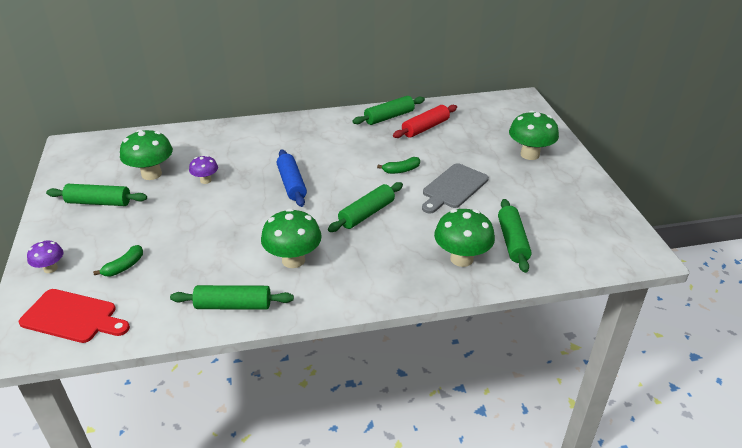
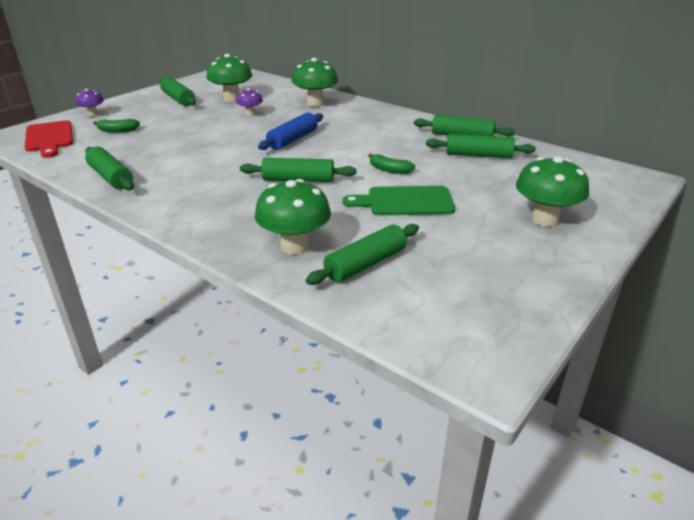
camera: 50 degrees right, 5 degrees down
green mushroom [261,209,322,268] -> green mushroom moved to [292,58,338,107]
red rolling pin [393,105,457,138] -> green rolling pin [426,134,536,158]
grey cutting board [422,163,489,213] -> green cutting board [342,186,455,215]

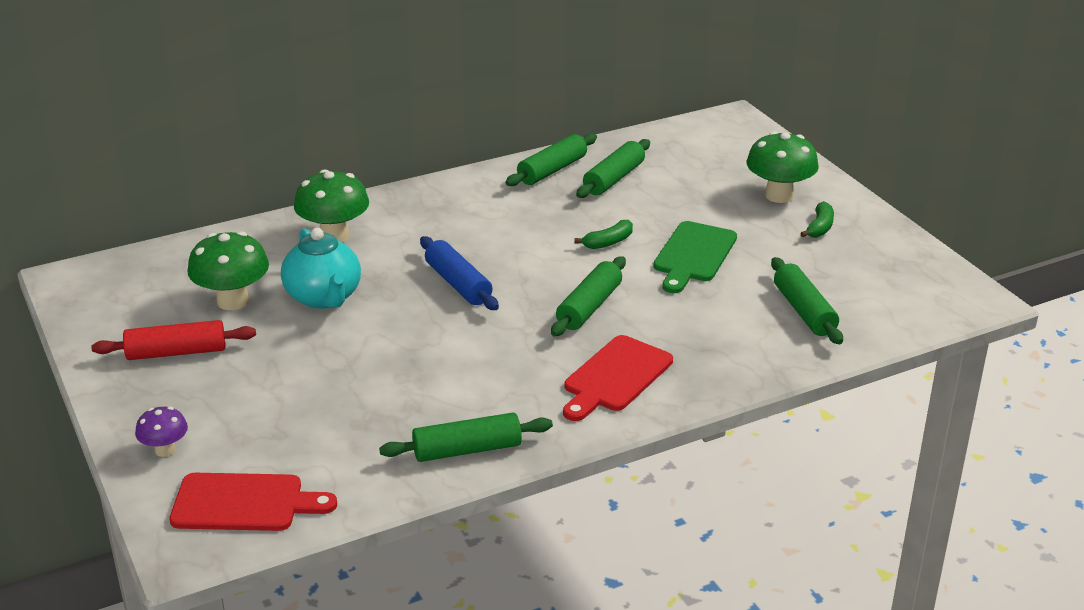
camera: 65 degrees left, 0 degrees up
green banana [93,119,140,132] -> green banana moved to [800,201,834,238]
green rolling pin [160,77,196,106] -> red rolling pin [91,320,256,360]
purple mushroom [236,88,263,116] -> turquoise teapot [281,228,361,309]
green mushroom [255,179,331,255] -> none
none -> red cutting board [563,335,673,421]

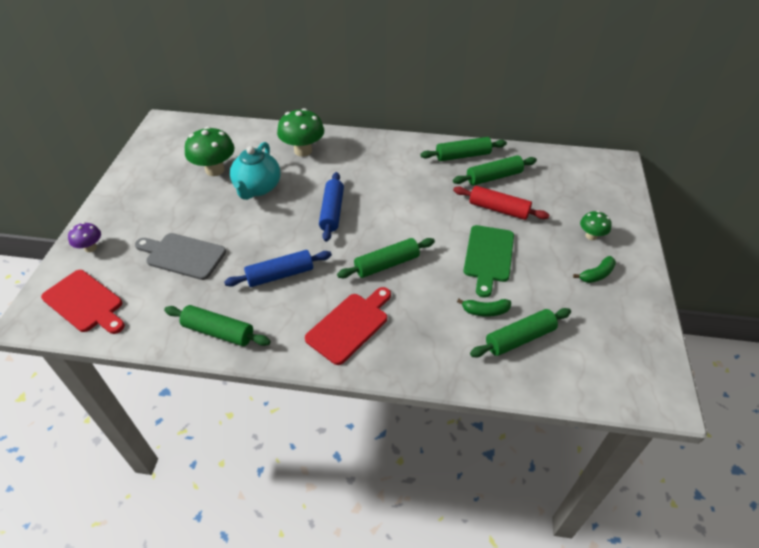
camera: 35 degrees right, 15 degrees up
red rolling pin [91,320,256,360] -> red rolling pin moved to [453,186,549,220]
red cutting board [563,335,673,421] -> red cutting board turned 150 degrees clockwise [305,287,391,365]
green banana [574,220,633,249] -> green banana moved to [457,299,511,317]
green cutting board [653,221,737,293] -> green cutting board turned 45 degrees counterclockwise [463,225,514,298]
green mushroom [746,131,819,203] -> green mushroom [580,211,612,240], size x0.56
green rolling pin [771,257,843,344] -> green rolling pin turned 45 degrees clockwise [470,308,571,357]
none -> grey cutting board [135,233,226,280]
none -> blue rolling pin [224,250,332,287]

